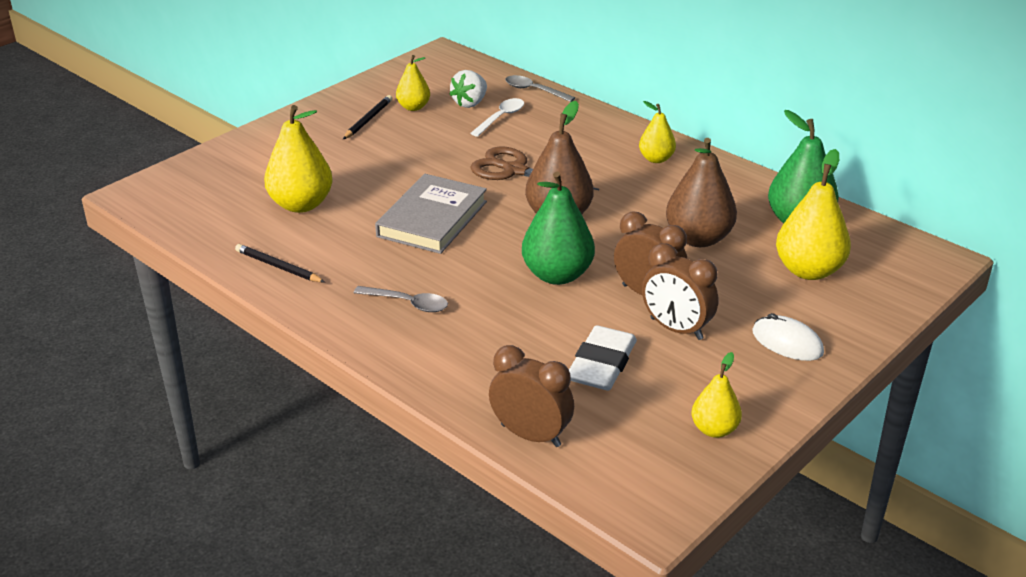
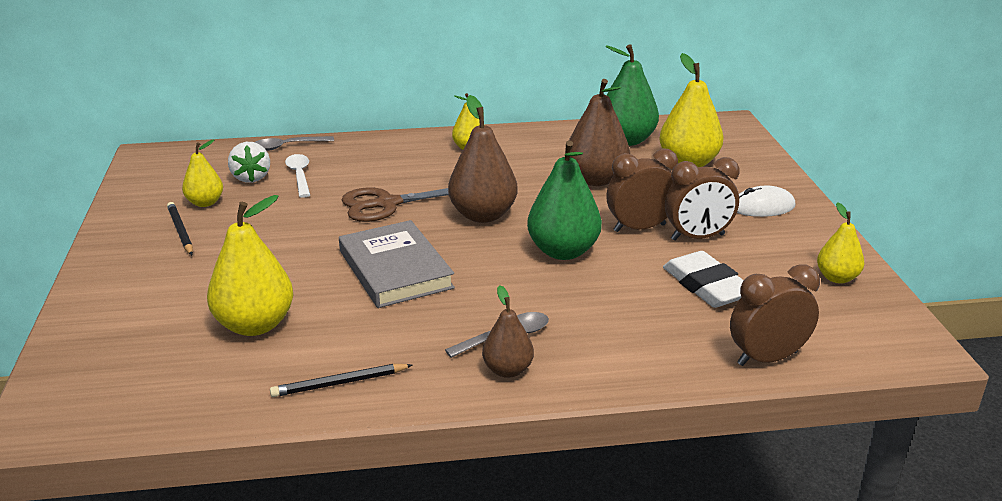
camera: 50 degrees left, 5 degrees down
none -> brown pear [482,286,534,378]

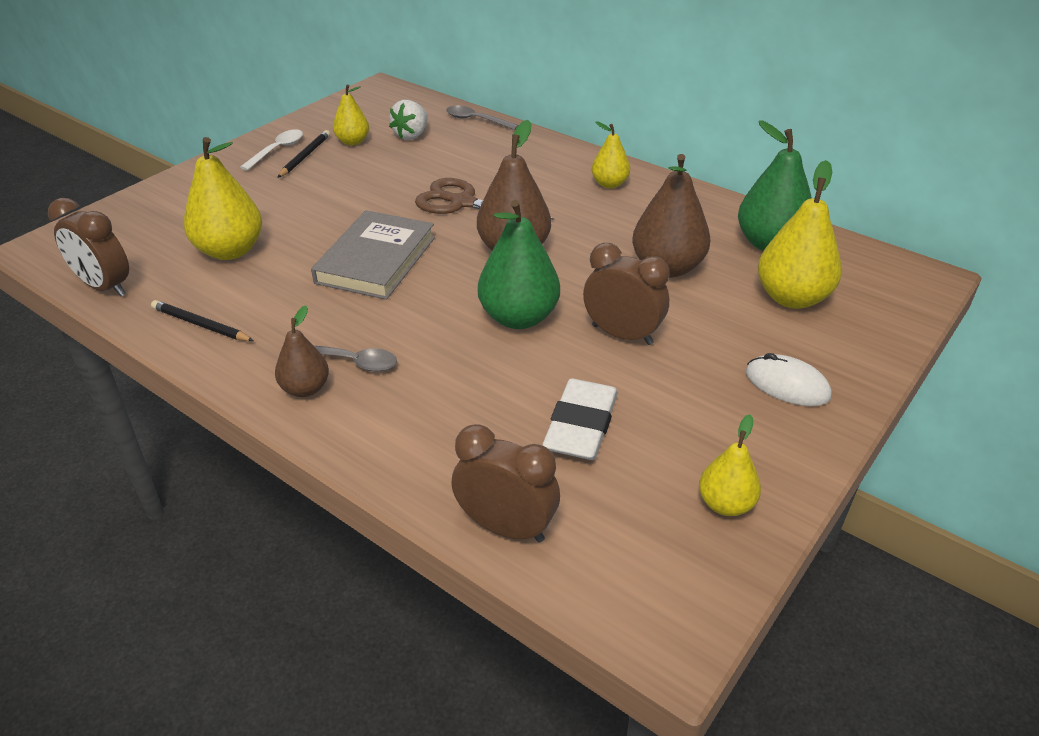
camera: 45 degrees right, 10 degrees up
white spoon [285,154,310,198] -> white spoon moved to [240,130,303,170]
brown clock [665,157,740,241] -> brown clock moved to [48,198,129,296]

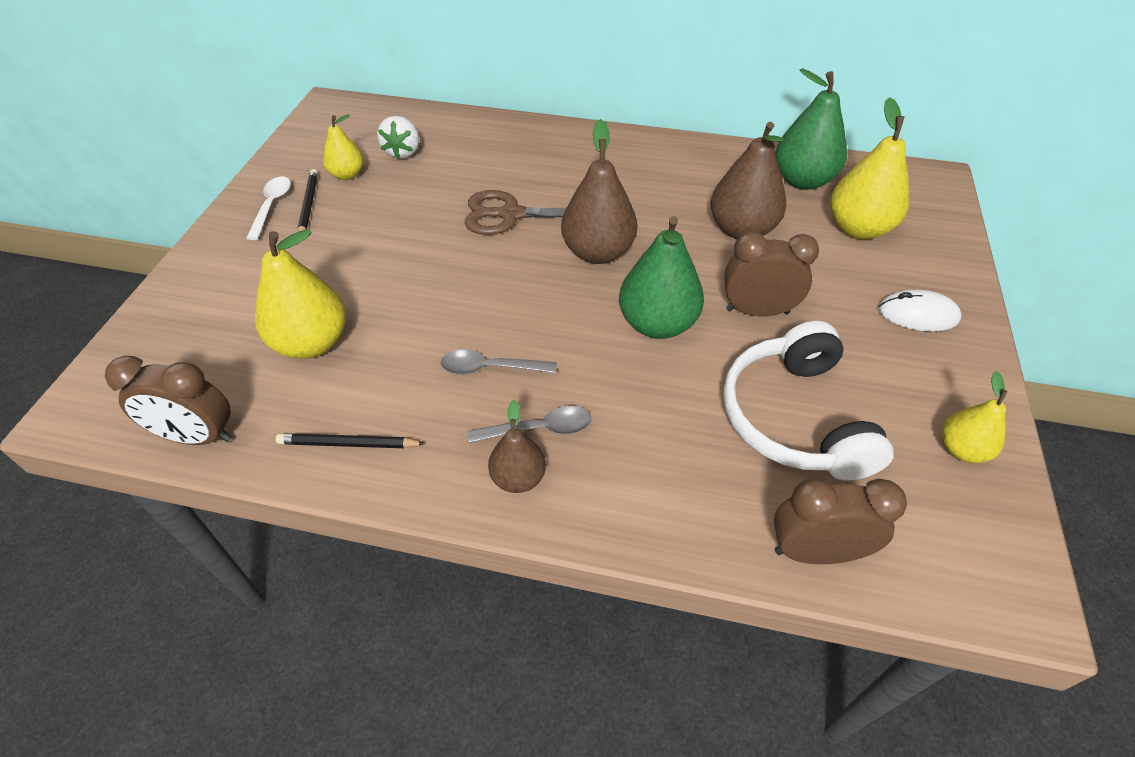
camera: 25 degrees left, 10 degrees up
grey book [311,210,435,300] -> none
grey spoon [446,106,518,130] -> grey spoon moved to [441,350,557,375]
white eraser [542,378,618,460] -> white headphones [723,321,894,481]
yellow pear [591,121,630,188] -> none

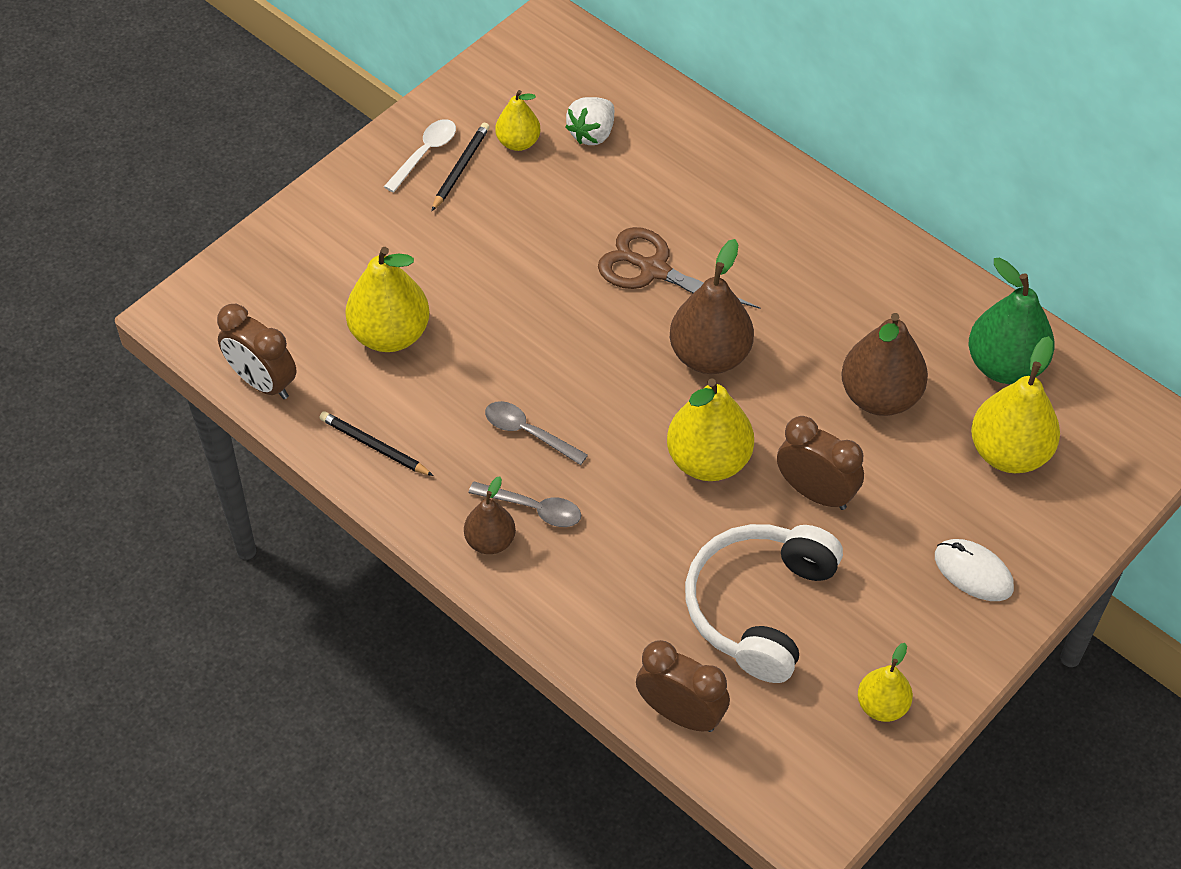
camera: 30 degrees right, 5 degrees up
green pear [619,216,704,339] -> yellow pear [667,378,754,481]

